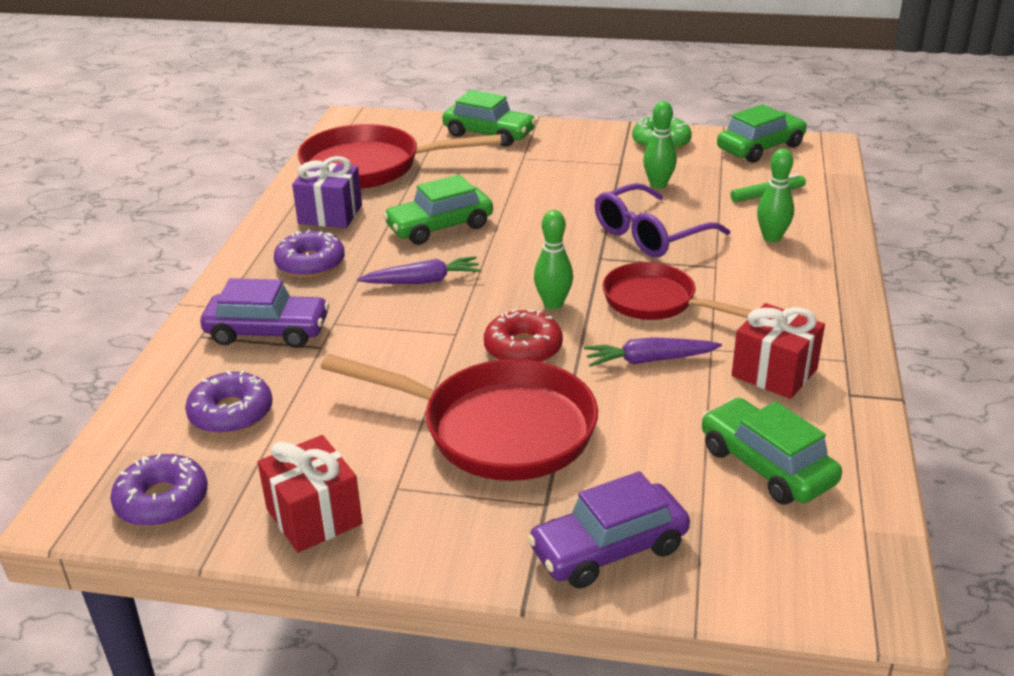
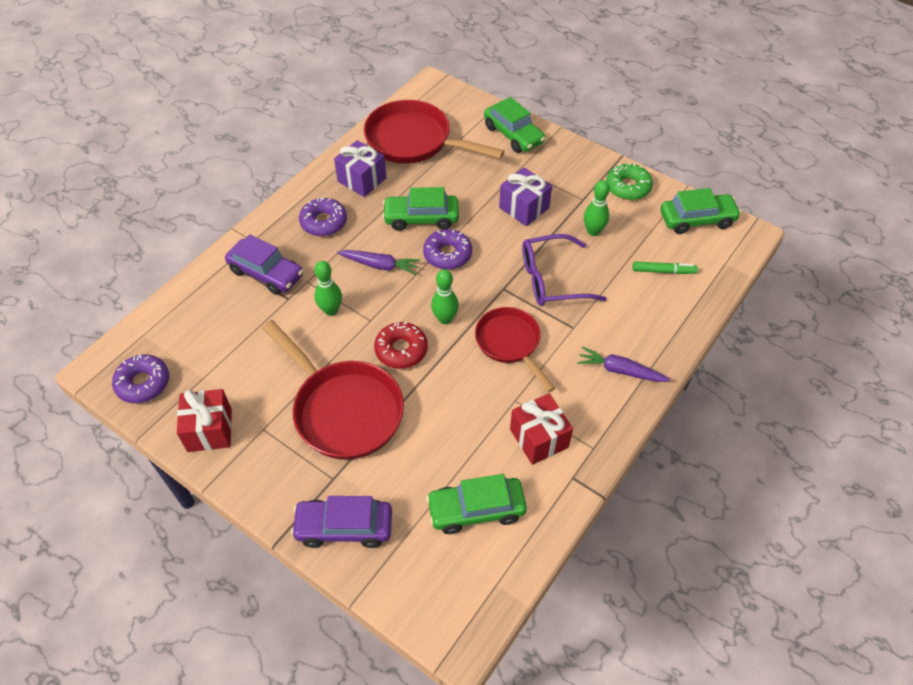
camera: 25 degrees right, 20 degrees up
purple donut [185,370,273,434] -> purple donut moved to [423,229,472,270]
purple carrot [584,337,722,367] -> purple carrot moved to [577,346,671,382]
green car [701,398,842,505] -> green car turned 90 degrees counterclockwise [426,474,527,534]
green bowling pin [757,148,794,242] -> green bowling pin moved to [314,261,342,316]
none -> purple gift [499,167,552,226]

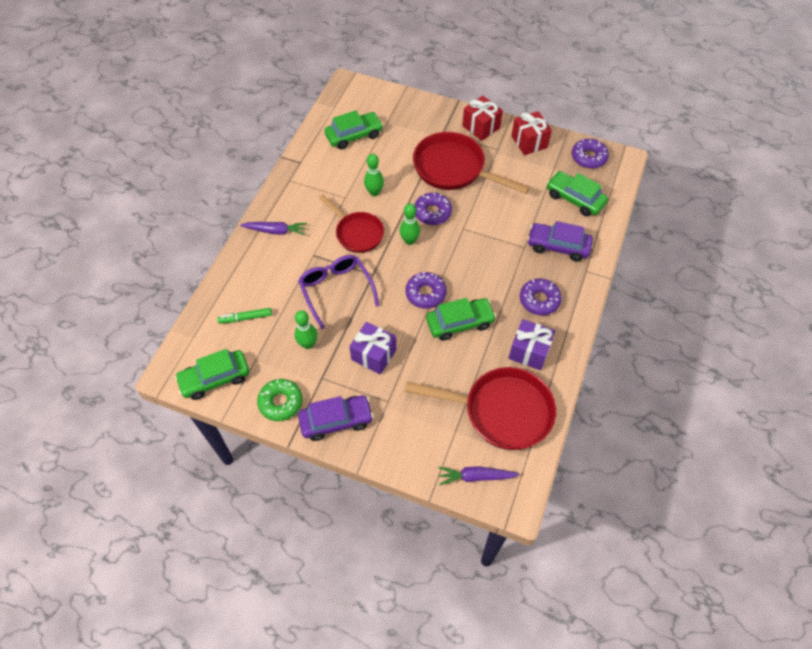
camera: 165 degrees right, 5 degrees up
purple car [291,496,392,548] -> purple car moved to [298,395,374,441]
green bowling pin [314,261,342,316] -> green bowling pin moved to [364,154,384,196]
purple carrot [337,250,420,275] -> purple carrot moved to [438,466,520,485]
red donut [374,322,428,369] -> purple donut [414,193,452,225]
green car [484,97,546,153] -> green car moved to [547,171,608,217]
red gift [510,393,573,465] -> red gift moved to [462,96,503,141]
purple glasses [522,234,607,306] -> purple glasses turned 90 degrees counterclockwise [298,255,379,329]

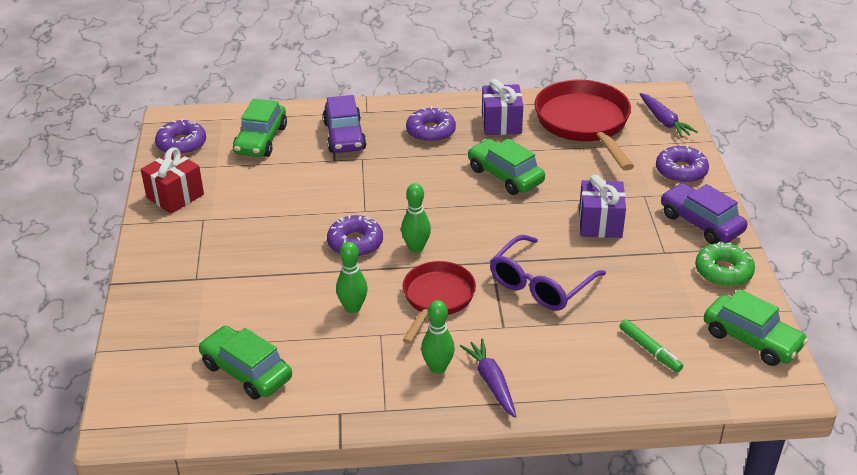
camera: 115 degrees left, 20 degrees down
green bowling pin [295,310,317,349] -> green bowling pin moved to [421,300,455,374]
purple donut [405,272,447,309] -> purple donut moved to [656,145,709,183]
red pan [413,132,530,194] -> none
red gift [462,96,503,141] -> none

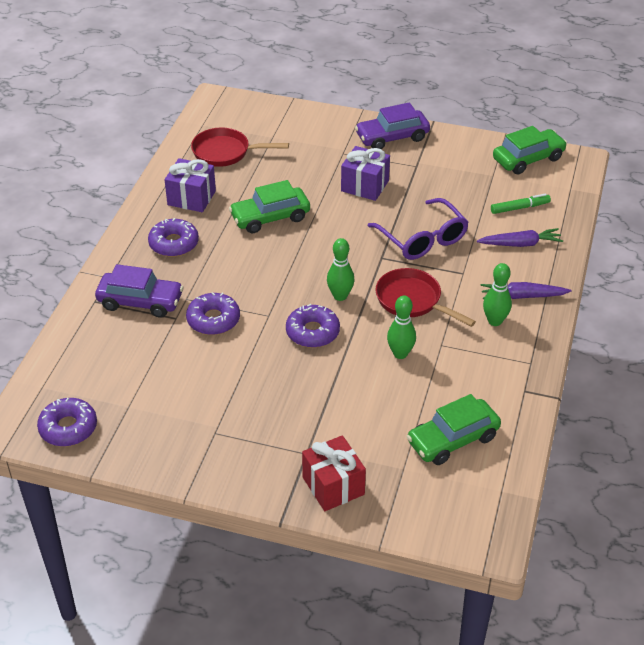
camera: 70 degrees left, 5 degrees up
red gift [141,147,204,214] -> red gift moved to [302,435,366,511]
green car [233,99,287,157] -> none
red pan [534,80,634,171] -> red pan [191,128,289,167], size x0.63
purple carrot [640,93,698,138] -> purple carrot moved to [477,228,563,247]
purple donut [656,145,709,183] -> purple donut moved to [186,292,240,335]
green donut [695,242,755,287] -> none

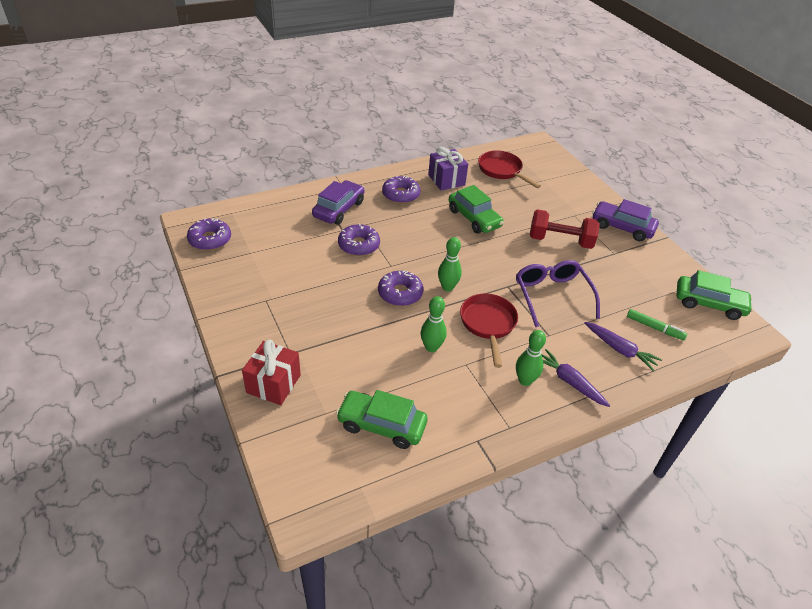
camera: 45 degrees right, 0 degrees up
purple car [95,264,184,318] -> purple car turned 120 degrees counterclockwise [312,180,365,224]
green car [229,180,310,233] -> green car turned 150 degrees counterclockwise [449,185,504,234]
purple gift [341,146,390,201] -> red dumbbell [530,209,600,249]
purple glasses [368,198,469,260] -> purple glasses turned 150 degrees clockwise [516,260,600,327]

